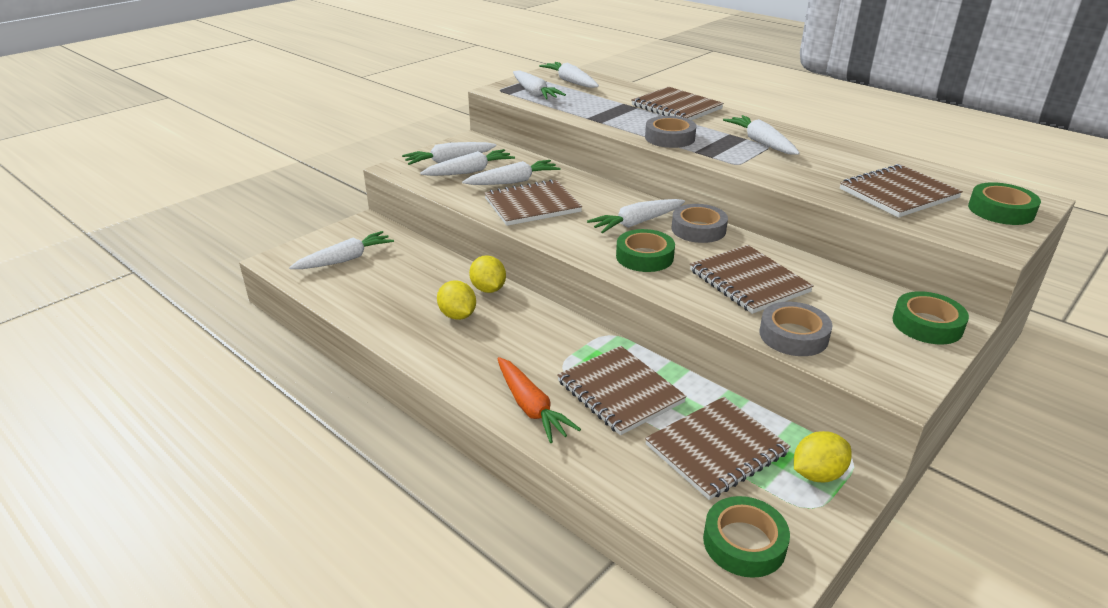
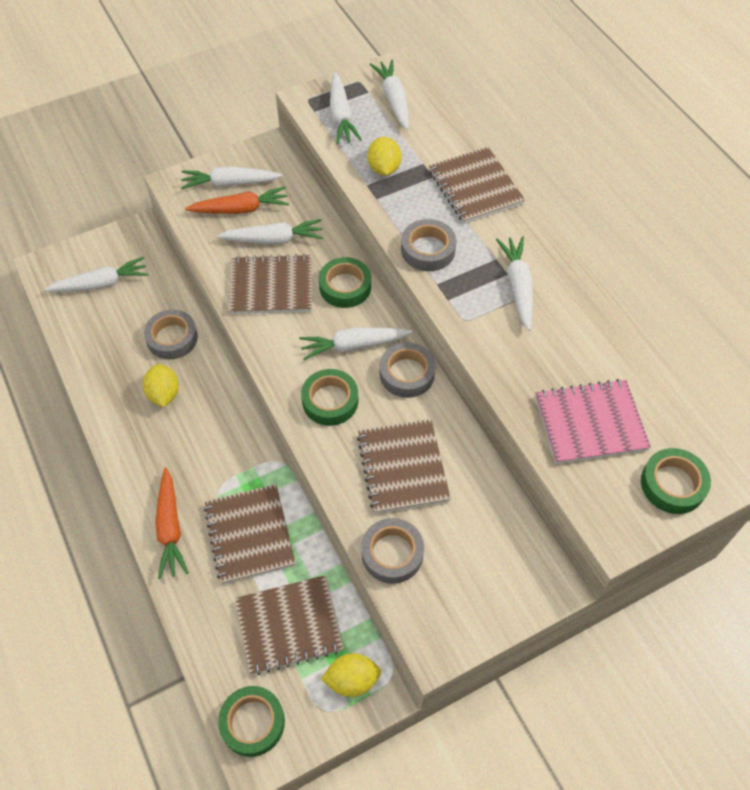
camera: 20 degrees right, 25 degrees up
white carrot [420,149,515,176] -> orange carrot [185,186,289,214]
yellow lemon [469,255,506,293] -> yellow lemon moved to [367,137,401,175]
brown notebook [840,164,963,218] -> pink notebook [535,379,651,464]
green tape [893,291,969,344] -> green tape moved to [319,257,371,308]
none -> grey tape [144,310,198,359]

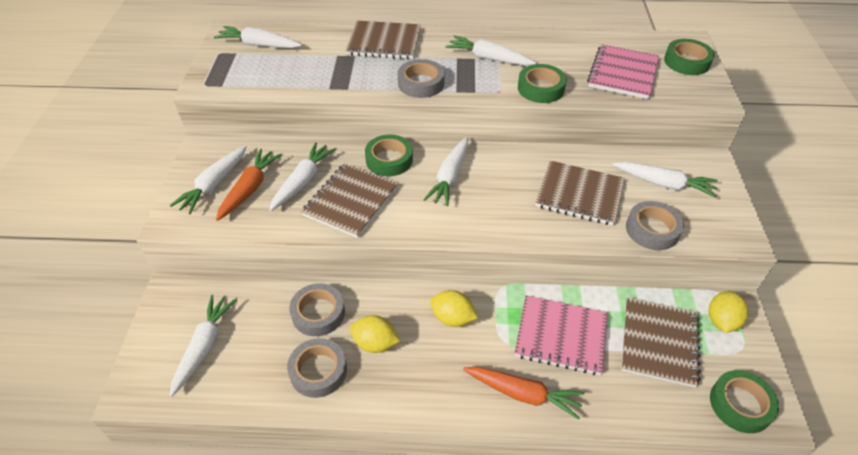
camera: 60 degrees left, 10 degrees down
brown notebook [204,484,296,585] -> pink notebook [515,295,608,375]
green tape [301,369,358,426] -> green tape moved to [518,64,567,103]
white carrot [330,72,362,144] -> white carrot moved to [612,162,718,197]
yellow lemon [367,137,401,175] -> yellow lemon moved to [430,290,478,327]
grey tape [379,342,436,398] -> grey tape moved to [287,338,347,398]

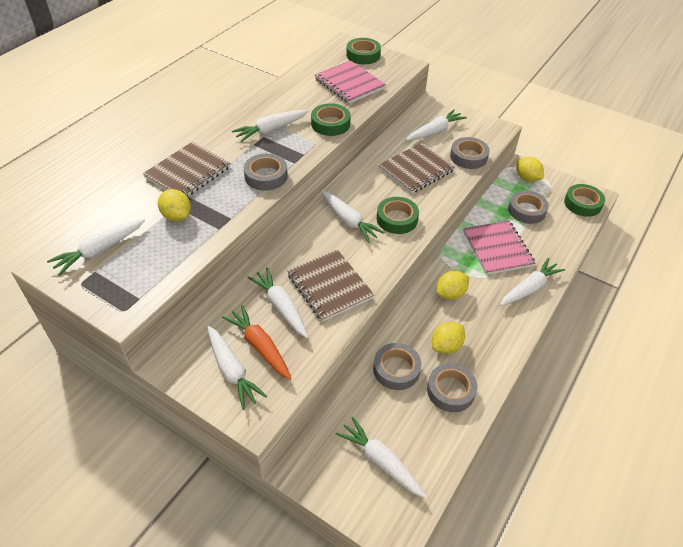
camera: 60 degrees left, 0 degrees up
green tape [365,135,413,176] -> green tape moved to [377,197,419,234]
orange carrot [463,367,585,420] -> white carrot [500,258,565,306]
pink notebook [515,295,608,375] -> pink notebook turned 60 degrees counterclockwise [463,221,535,275]
brown notebook [621,297,701,388] -> grey tape [508,190,549,224]
none -> yellow lemon [158,189,191,222]

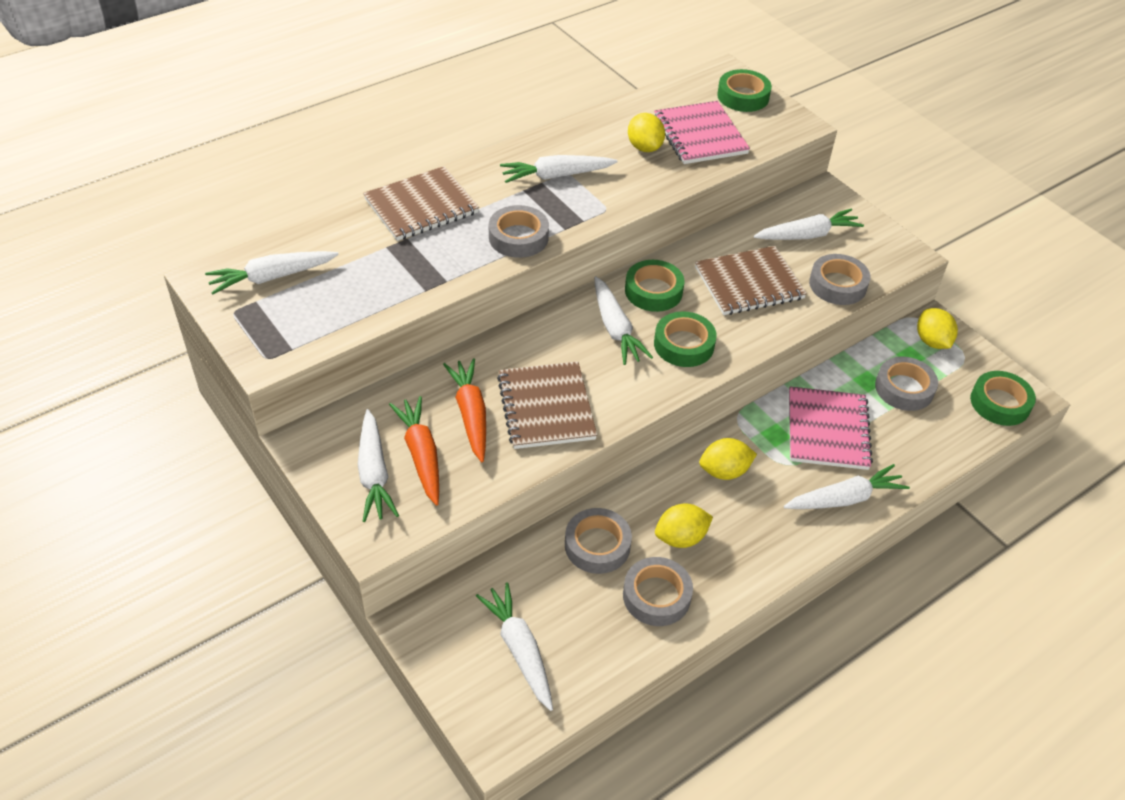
camera: 20 degrees right, 0 degrees up
yellow lemon [158,189,191,222] -> yellow lemon moved to [628,113,665,152]
white carrot [247,268,308,338] -> orange carrot [443,358,486,462]
green tape [311,103,351,136] -> green tape moved to [625,260,684,312]

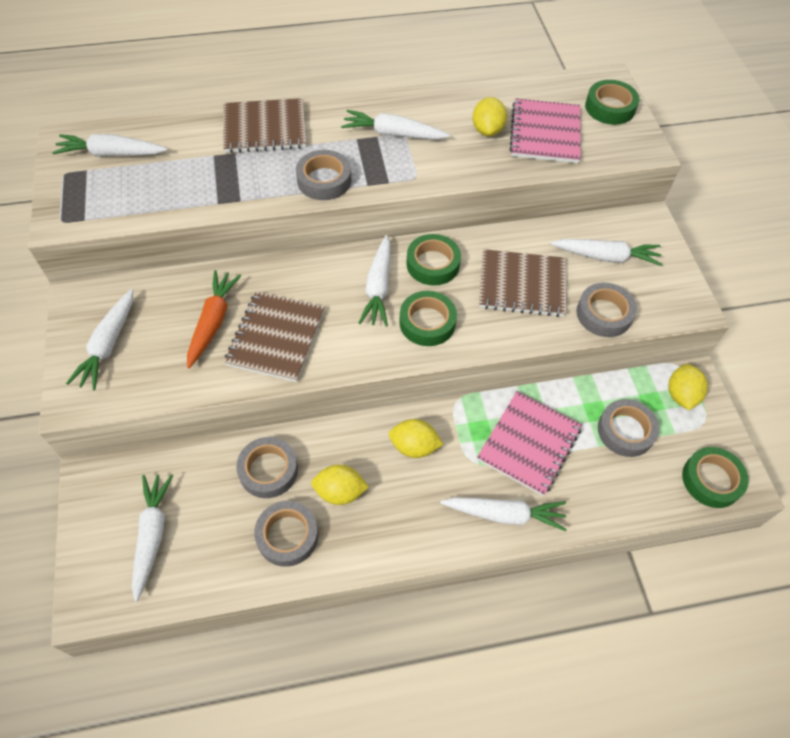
camera: 25 degrees right, 10 degrees up
orange carrot [389,396,439,506] -> none

